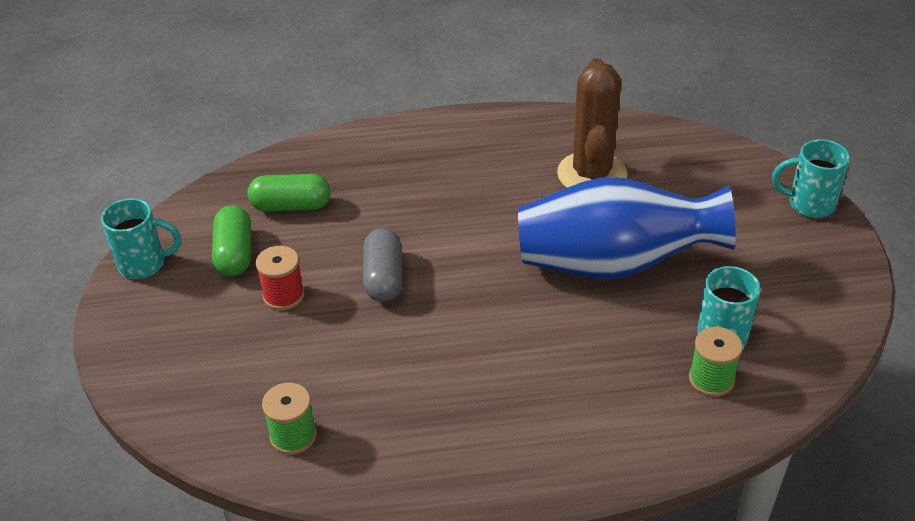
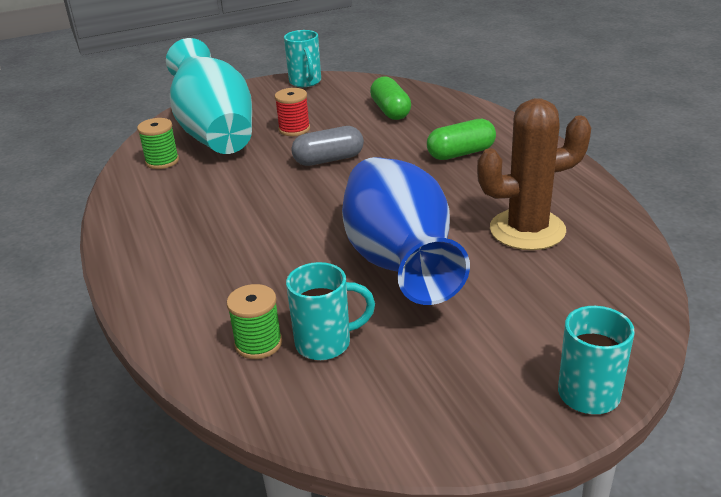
camera: 75 degrees right, 10 degrees down
green capsule [212,205,251,276] -> green capsule moved to [427,119,496,160]
none -> turquoise vase [166,38,252,154]

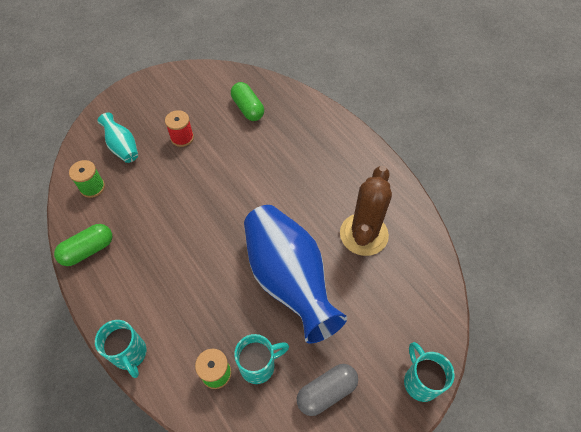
camera: 15 degrees left, 25 degrees up
turquoise vase [166,38,252,154] -> turquoise vase [97,112,138,163], size x0.46
turquoise mug [284,30,321,87] -> turquoise mug moved to [95,320,147,378]
grey capsule [291,126,364,166] -> grey capsule moved to [297,364,358,416]
green capsule [427,119,496,160] -> green capsule moved to [54,224,112,266]
brown cactus [477,98,591,250] -> brown cactus turned 45 degrees counterclockwise [340,166,392,256]

